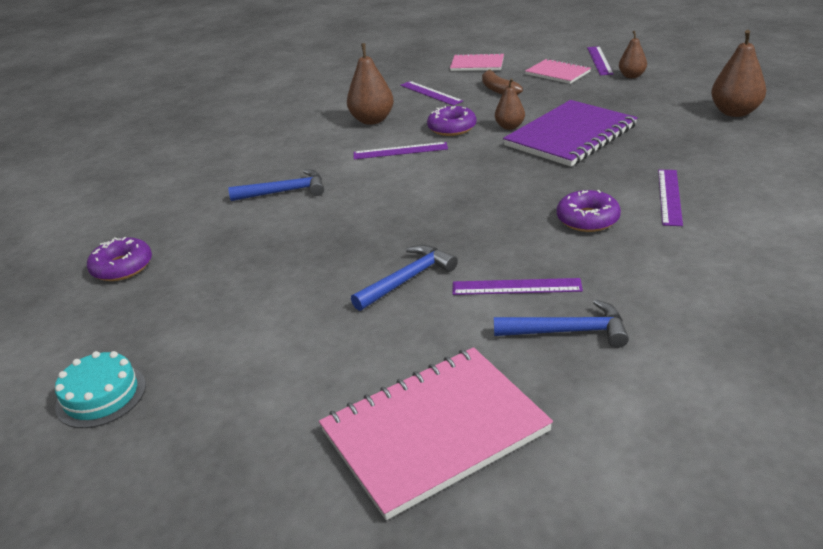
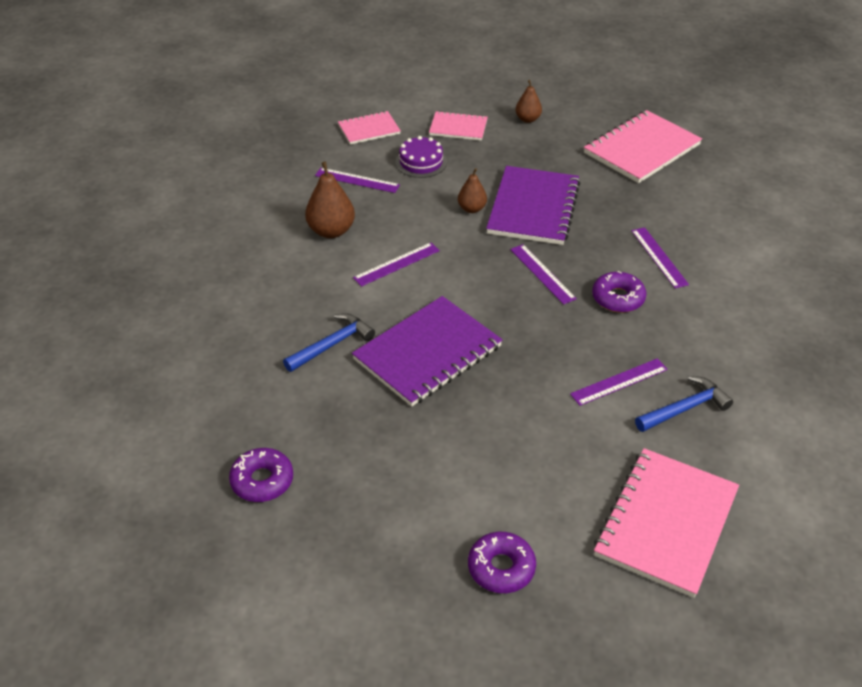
camera: 35 degrees left, 10 degrees up
turquoise cake [55,351,146,428] -> none
blue hammer [351,245,458,311] -> none
purple donut [427,106,476,136] -> purple donut moved to [468,532,536,593]
brown banana [482,69,523,95] -> purple cake [396,136,447,178]
purple ruler [587,46,614,75] -> purple ruler moved to [510,244,577,305]
brown pear [711,30,766,117] -> pink notebook [584,110,702,183]
none -> purple notebook [352,296,503,407]

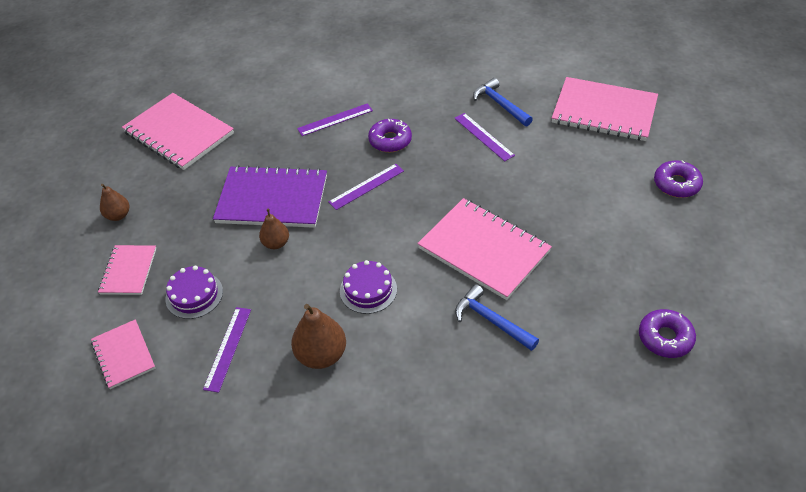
camera: 95 degrees left, 5 degrees up
purple notebook [352,296,503,407] -> pink notebook [417,198,552,300]
purple ruler [353,243,440,287] -> purple cake [340,260,397,314]

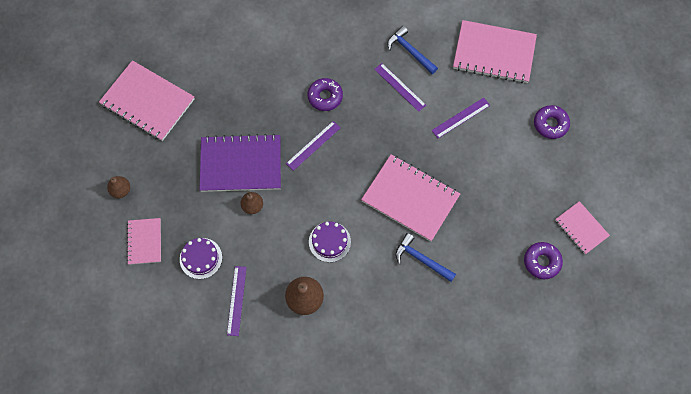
camera: 10 degrees left, 20 degrees up
pink notebook [91,319,155,389] -> pink notebook moved to [555,201,610,254]
purple ruler [297,103,373,136] -> purple ruler moved to [431,98,490,138]

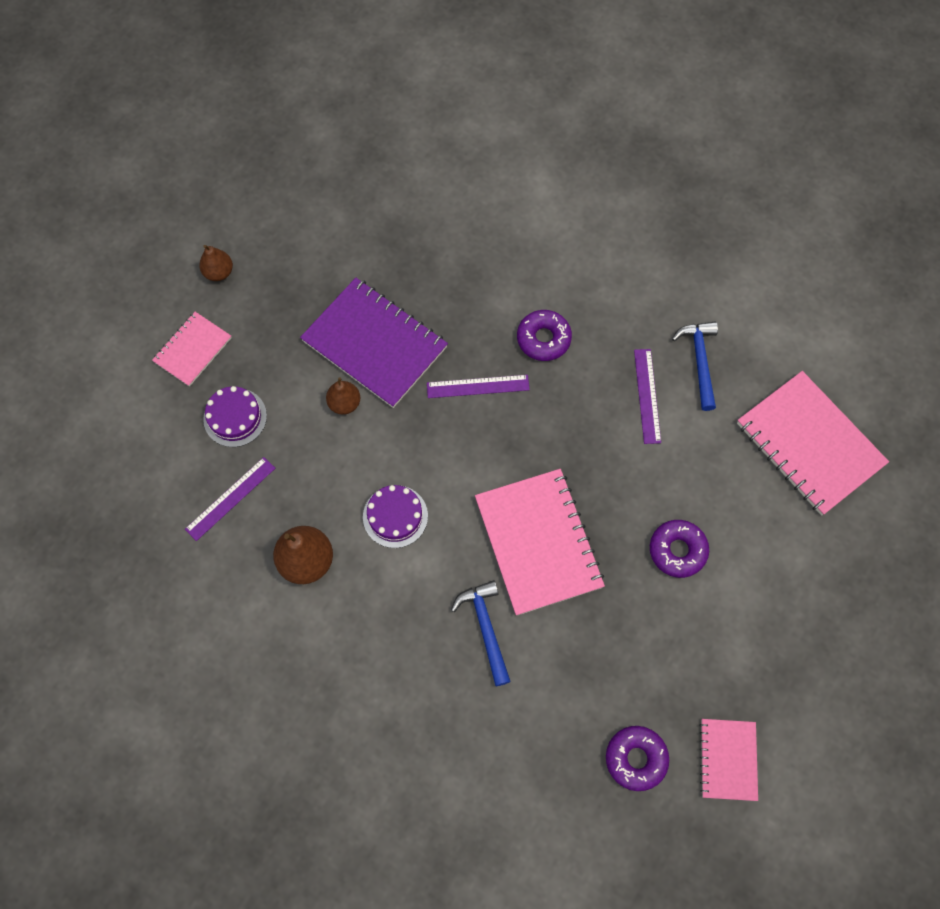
camera: 40 degrees right, 0 degrees up
pink notebook [99,60,194,141] -> none
purple ruler [431,98,490,138] -> none
purple donut [534,105,570,139] -> purple donut moved to [650,520,709,578]

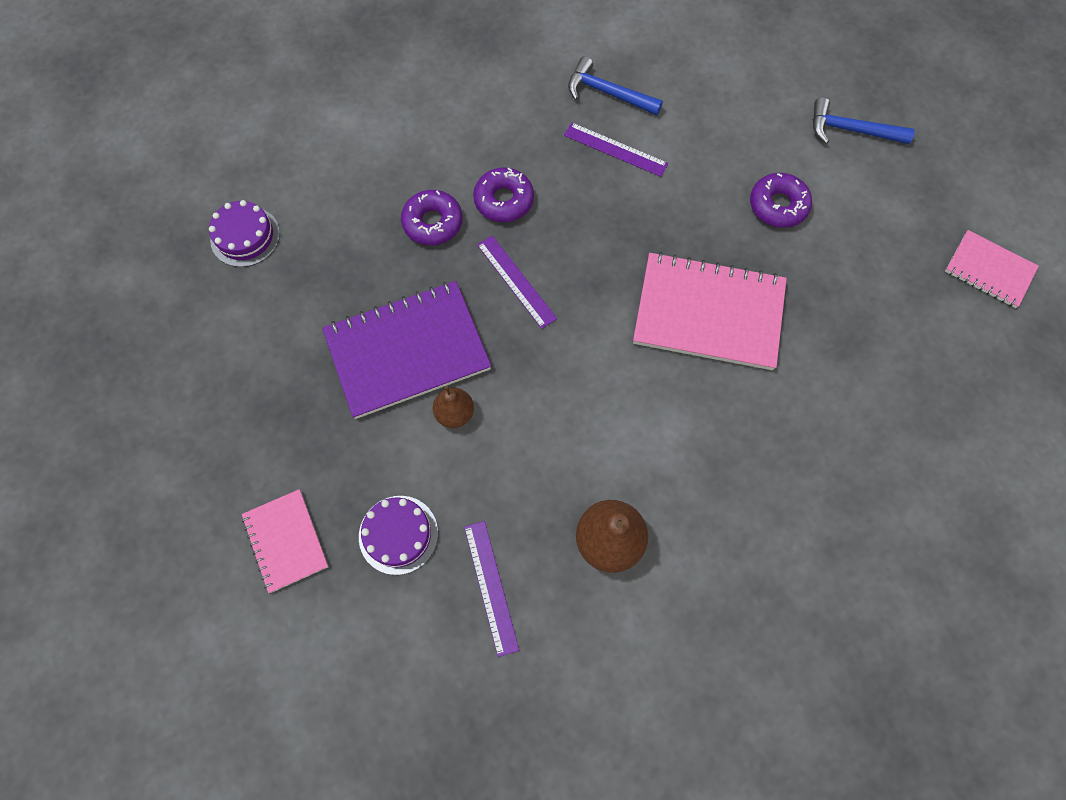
camera: 60 degrees left, 0 degrees up
brown pear [199,245,233,281] -> none
purple cake [363,485,428,548] -> purple cake moved to [209,200,280,267]
purple ruler [427,375,530,398] -> purple ruler turned 60 degrees counterclockwise [477,236,557,329]
blue hammer [451,580,511,686] -> blue hammer moved to [813,98,915,144]
purple donut [606,726,669,791] -> purple donut moved to [401,190,463,245]
pink notebook [737,371,889,515] -> none

